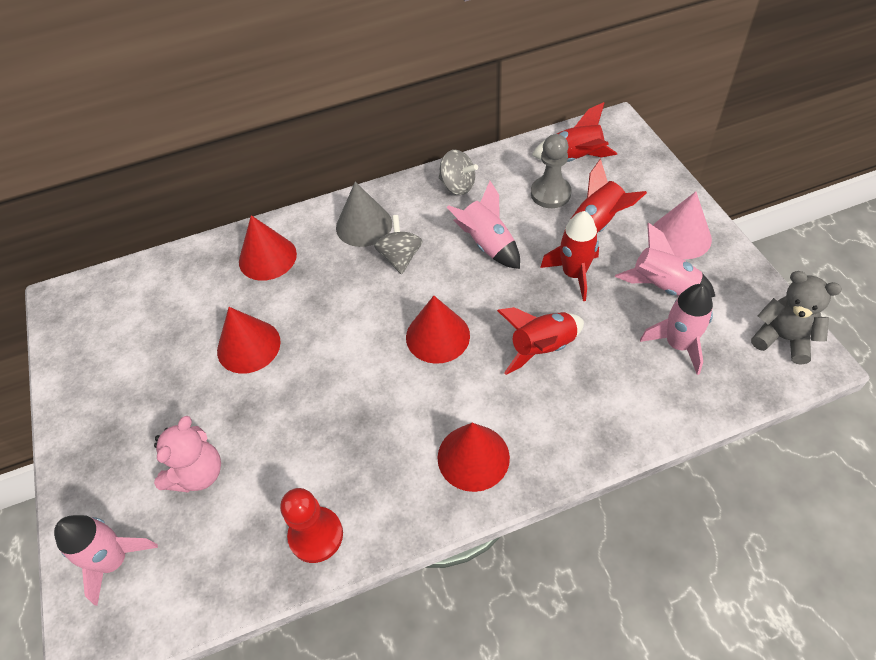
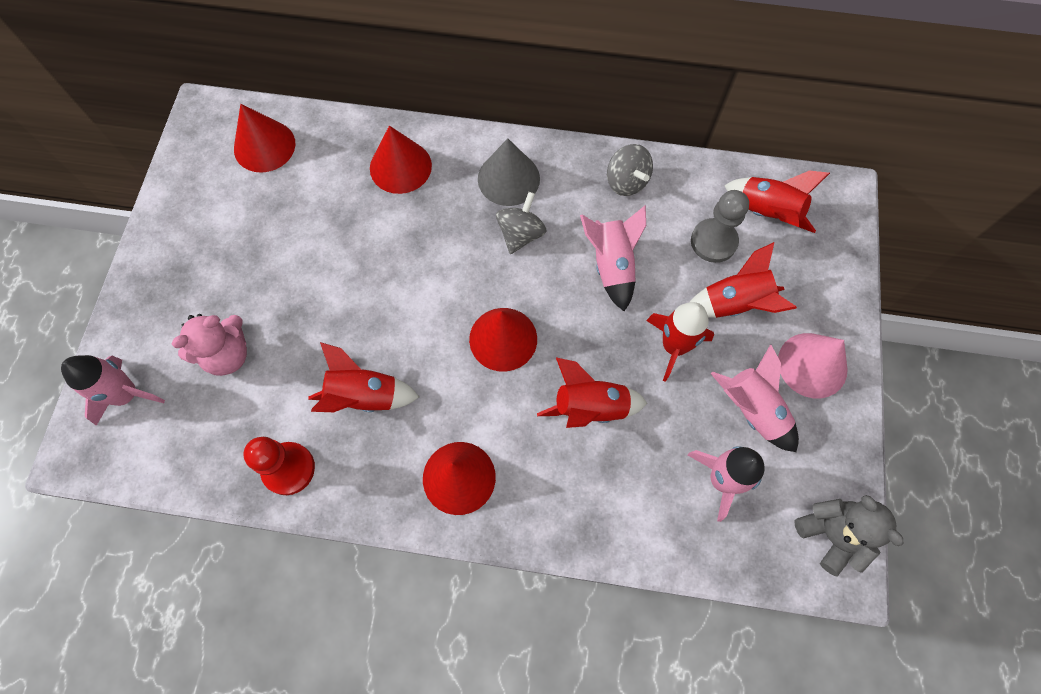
camera: 25 degrees right, 15 degrees up
red cone [217,307,281,374] -> red cone moved to [234,104,295,173]
none -> red rocket [308,342,419,412]

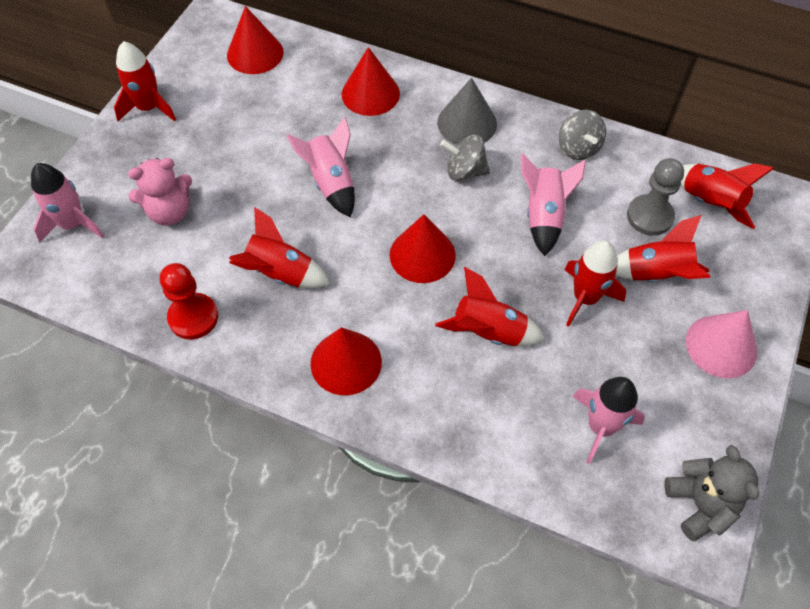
camera: 15 degrees right, 10 degrees down
grey spinning top [496,192,547,254] -> grey spinning top turned 120 degrees counterclockwise [440,135,490,181]
pink rocket [710,344,799,452] -> pink rocket moved to [286,117,355,217]
none -> red rocket [114,41,176,121]

